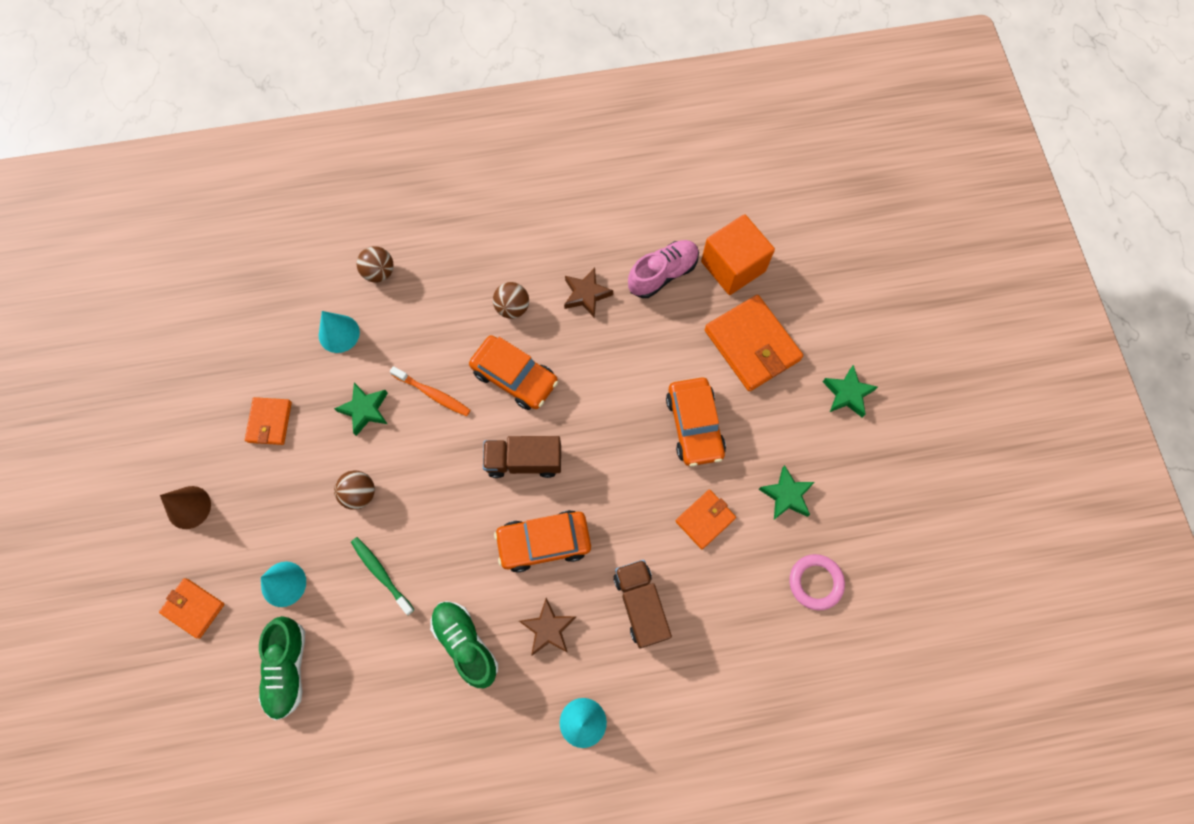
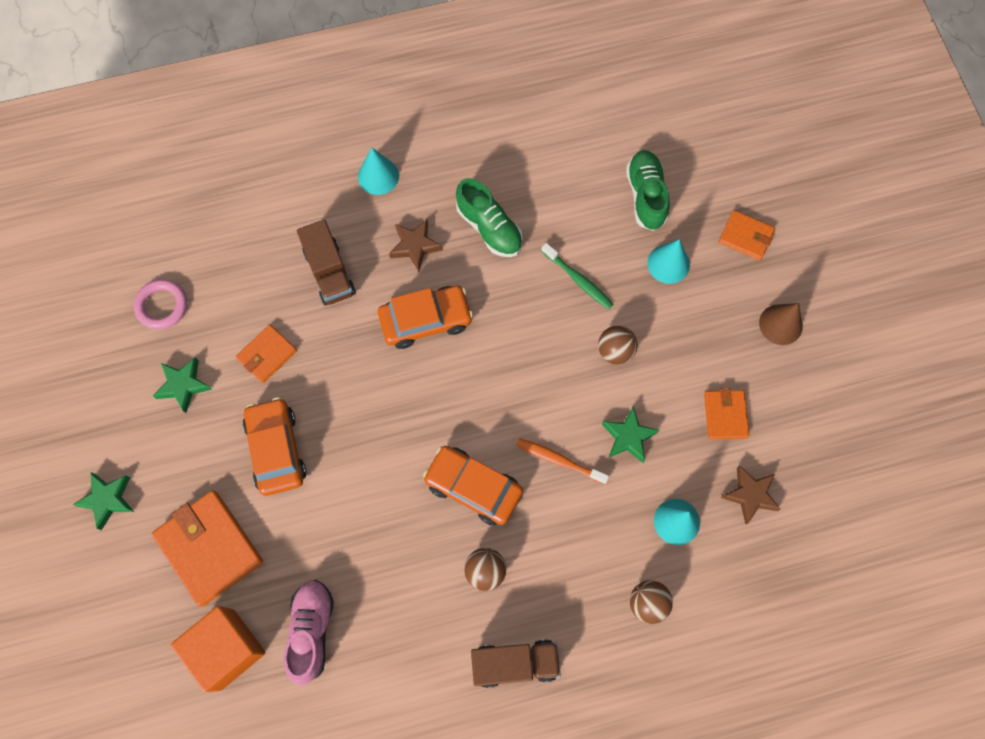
camera: 175 degrees right, 0 degrees up
brown truck [483,436,561,478] -> brown truck moved to [471,639,561,688]
brown star [564,268,613,317] -> brown star moved to [721,465,781,525]
pink shoe [628,240,699,298] -> pink shoe turned 135 degrees clockwise [284,580,334,685]

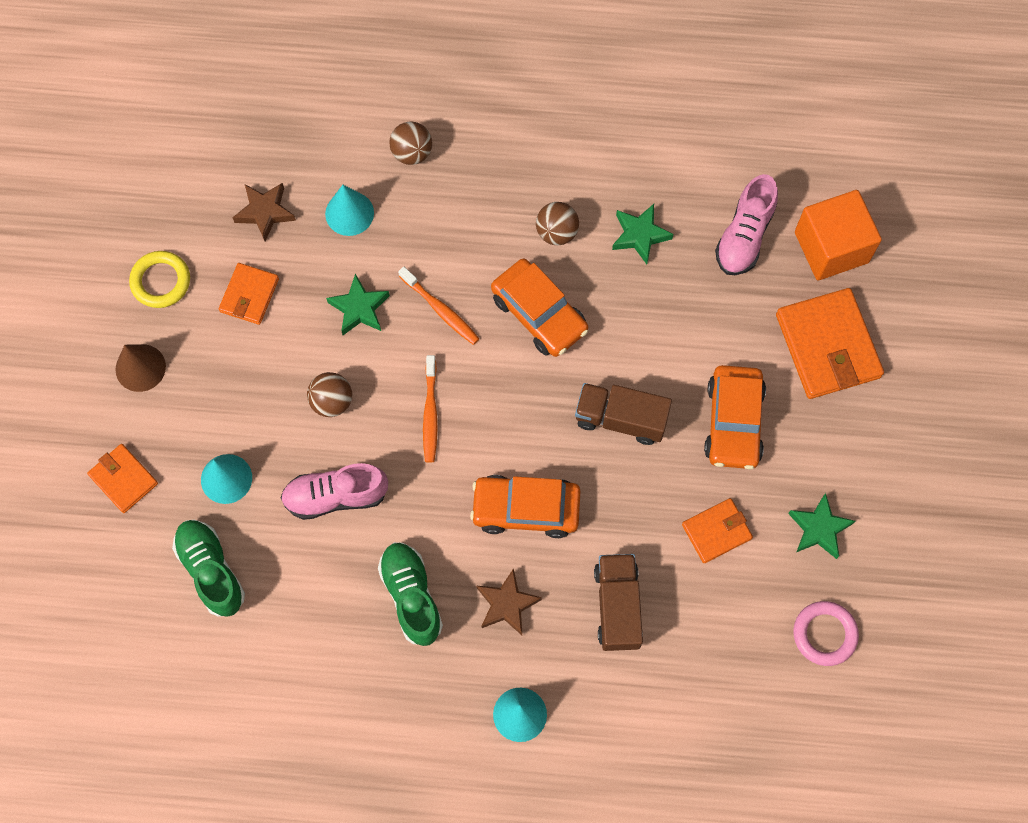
camera: 160 degrees left, 0 degrees up
green star [73,472,134,530] -> green star moved to [612,204,673,264]
brown truck [471,639,561,688] -> brown truck moved to [575,383,672,445]
green toothbrush [541,243,613,310] -> pink shoe [281,463,388,520]
green shoe [626,150,670,231] -> green shoe turned 135 degrees clockwise [172,520,245,617]
none -> yellow ring [129,251,190,308]
none -> orange toothbrush [423,355,437,463]

